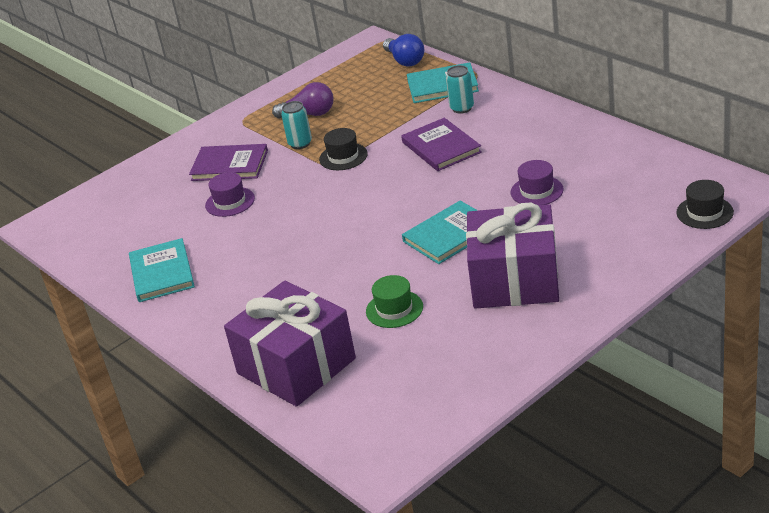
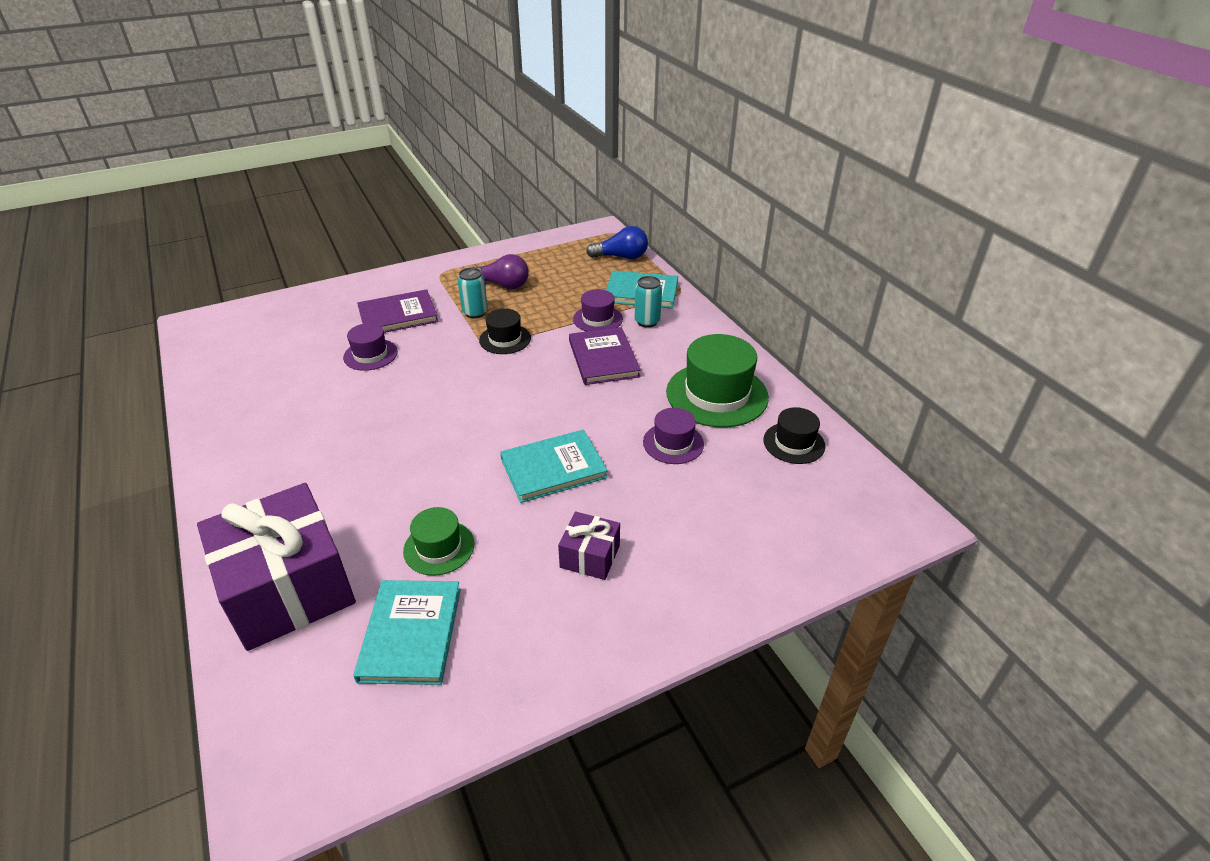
camera: 10 degrees right, 5 degrees up
turquoise book [129,238,195,302] -> turquoise book moved to [353,580,461,685]
purple book [189,144,268,181] -> purple book turned 45 degrees counterclockwise [357,289,438,333]
blue light bulb [383,34,424,66] -> blue light bulb turned 75 degrees counterclockwise [586,226,648,259]
purple gift [466,203,559,309] -> purple gift [558,512,620,580], size x0.46
black hat [676,180,734,229] -> black hat moved to [763,407,825,464]
none -> purple hat [573,289,623,332]
none -> green hat [666,334,769,427]

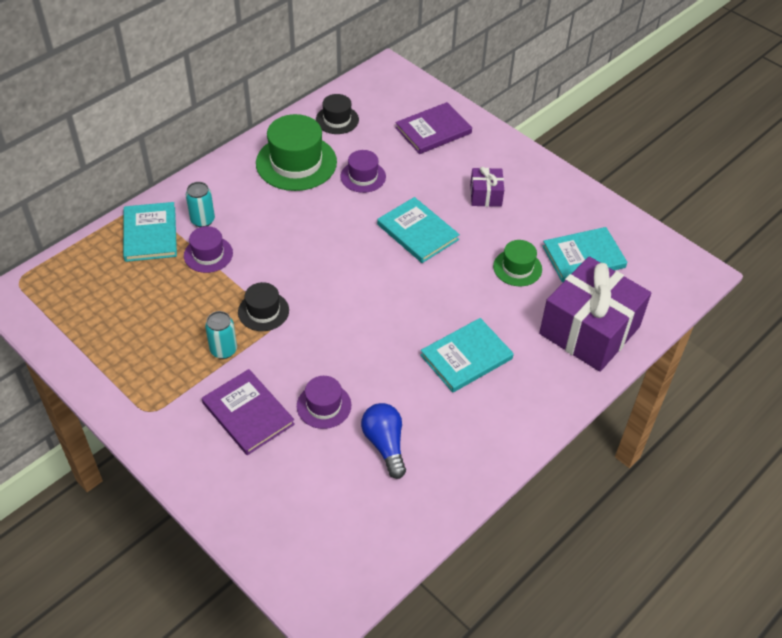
camera: 110 degrees left, 10 degrees up
purple light bulb [471,254,529,289] -> none
purple book [569,327,641,385] -> purple book moved to [395,102,472,154]
blue light bulb [586,226,648,259] -> blue light bulb moved to [361,403,406,479]
none -> turquoise book [420,318,514,393]

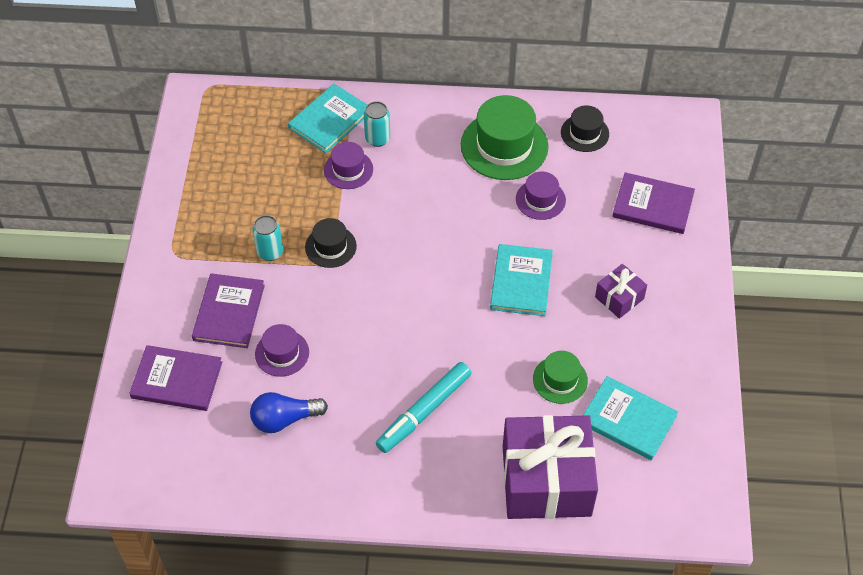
camera: 50 degrees right, 5 degrees up
blue light bulb [361,403,406,479] -> blue light bulb turned 135 degrees counterclockwise [250,392,328,433]
turquoise book [420,318,514,393] -> turquoise marker [376,362,472,453]
none -> purple book [129,345,222,411]

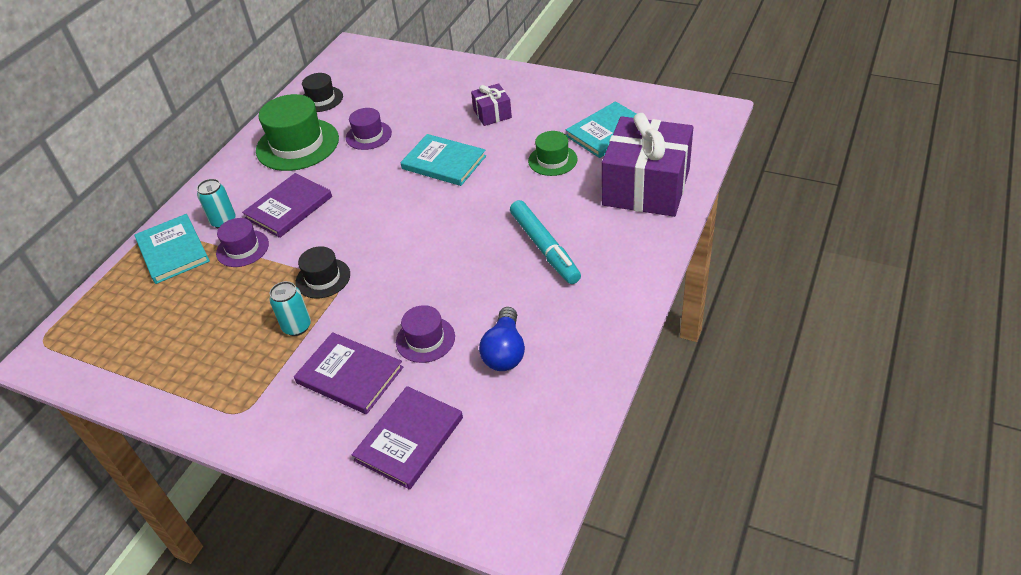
camera: 65 degrees left, 10 degrees down
purple book [612,172,695,234] -> purple book moved to [242,173,332,238]

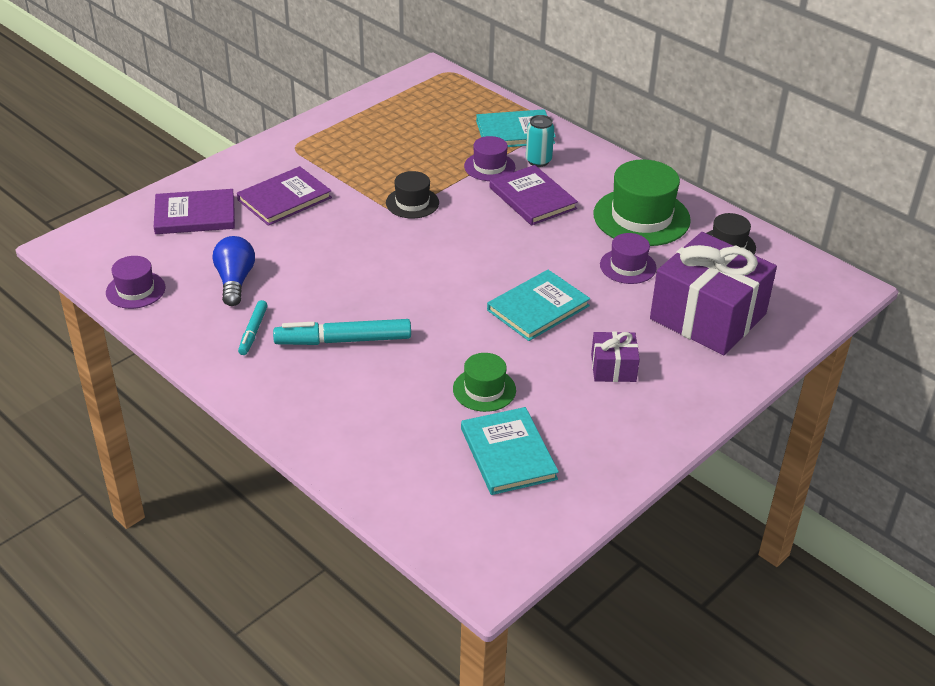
camera: 105 degrees right, 5 degrees down
turquoise can [270,281,311,336] -> none
purple book [352,386,463,490] -> purple book turned 60 degrees counterclockwise [154,189,235,234]
purple hat [396,305,455,363] -> purple hat moved to [106,256,165,309]
blue light bulb [479,307,525,371] -> blue light bulb turned 60 degrees clockwise [213,236,255,306]
purple gift [602,113,693,217] -> purple gift moved to [650,232,777,355]
none -> turquoise marker [238,300,268,355]

